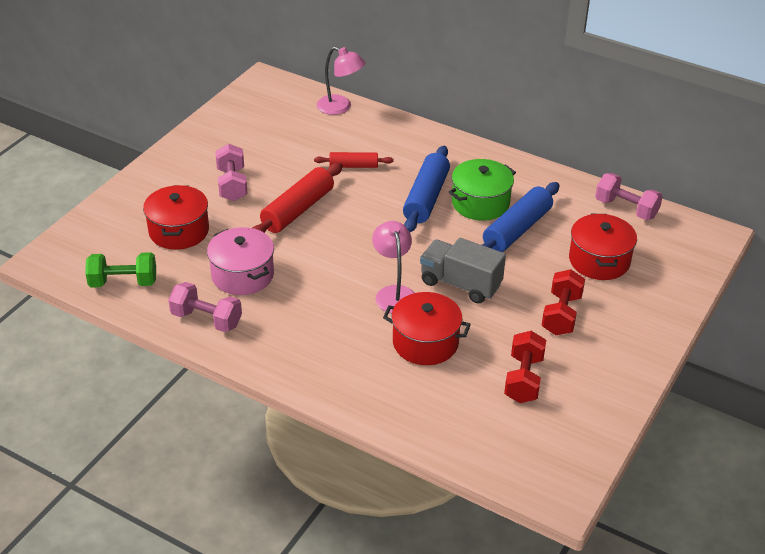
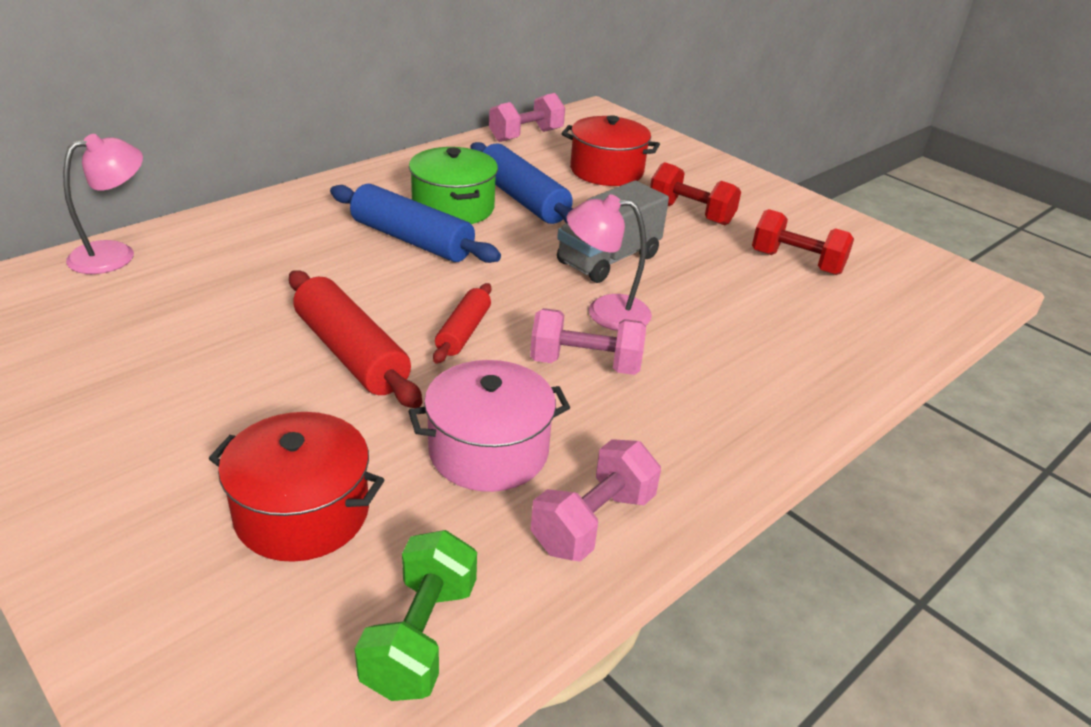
camera: 75 degrees left, 5 degrees down
pink dumbbell [215,144,248,201] -> pink dumbbell moved to [530,308,646,375]
red rolling pin [314,152,393,168] -> red rolling pin moved to [433,283,492,364]
red pot [383,292,471,365] -> none

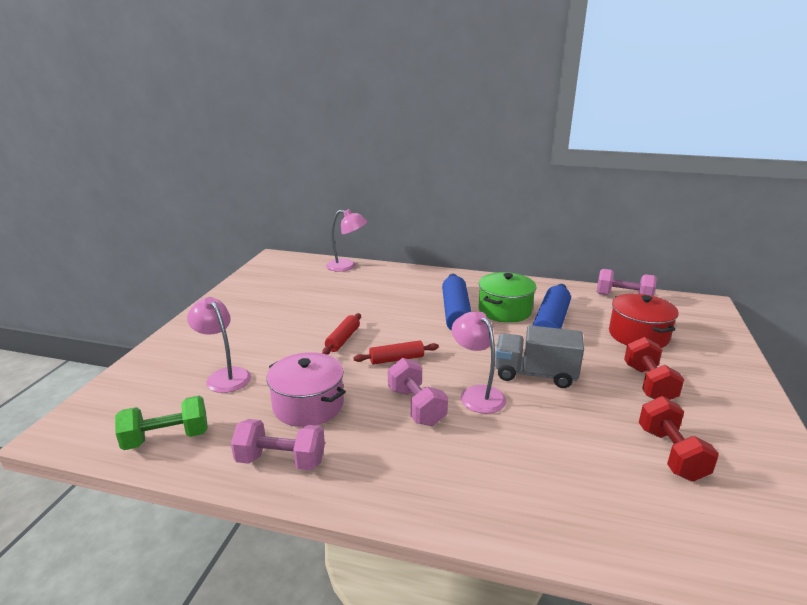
camera: 60 degrees right, 10 degrees down
red pot [209,412,384,562] -> pink lamp [187,297,251,393]
red rolling pin [289,270,422,408] -> red rolling pin [322,313,361,355], size x0.58

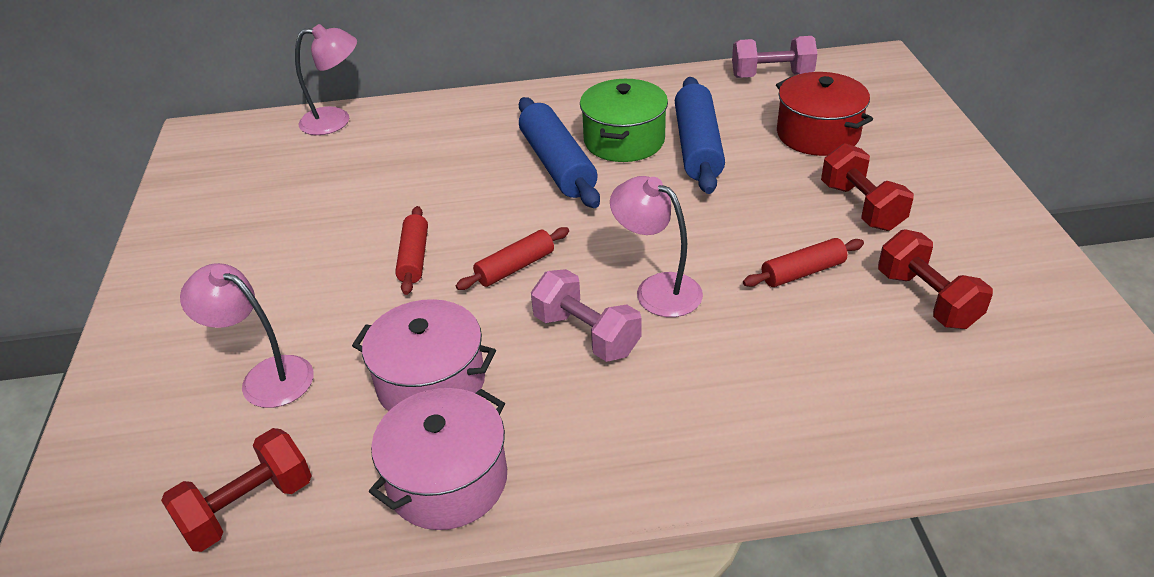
camera: 20 degrees left, 15 degrees up
green dumbbell [115,396,208,450] -> red dumbbell [161,428,312,552]
pink dumbbell [231,419,325,470] -> pink pot [369,388,507,530]
grey truck [495,325,584,388] -> none
none -> red rolling pin [743,238,864,287]

